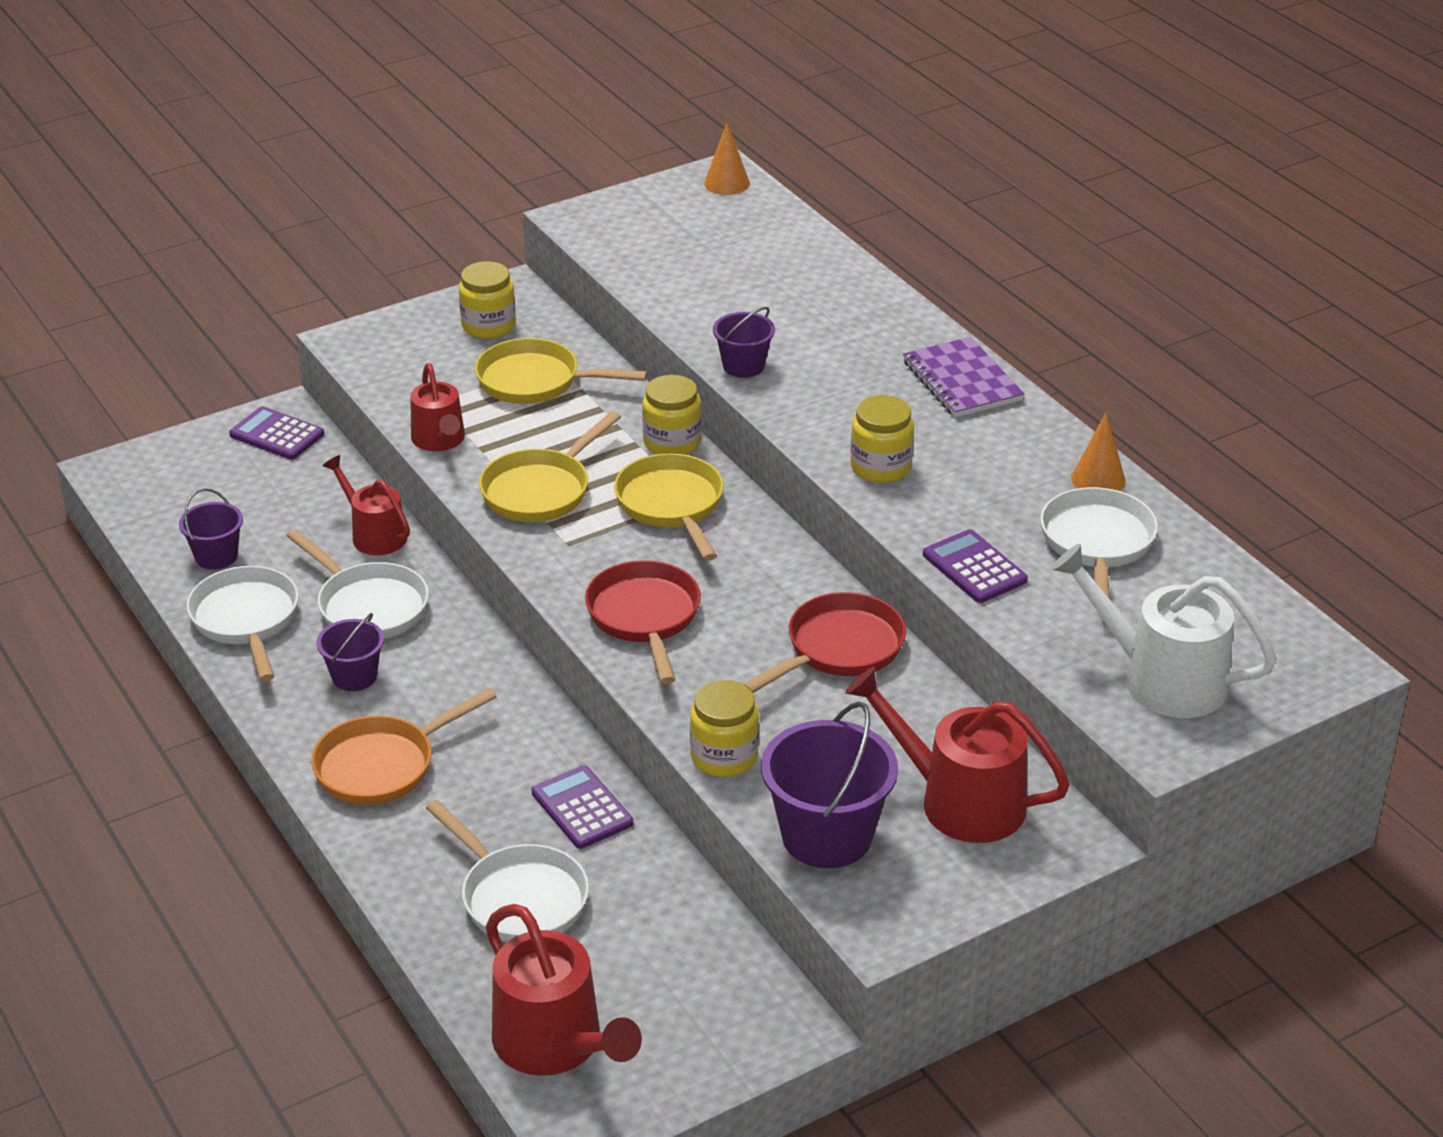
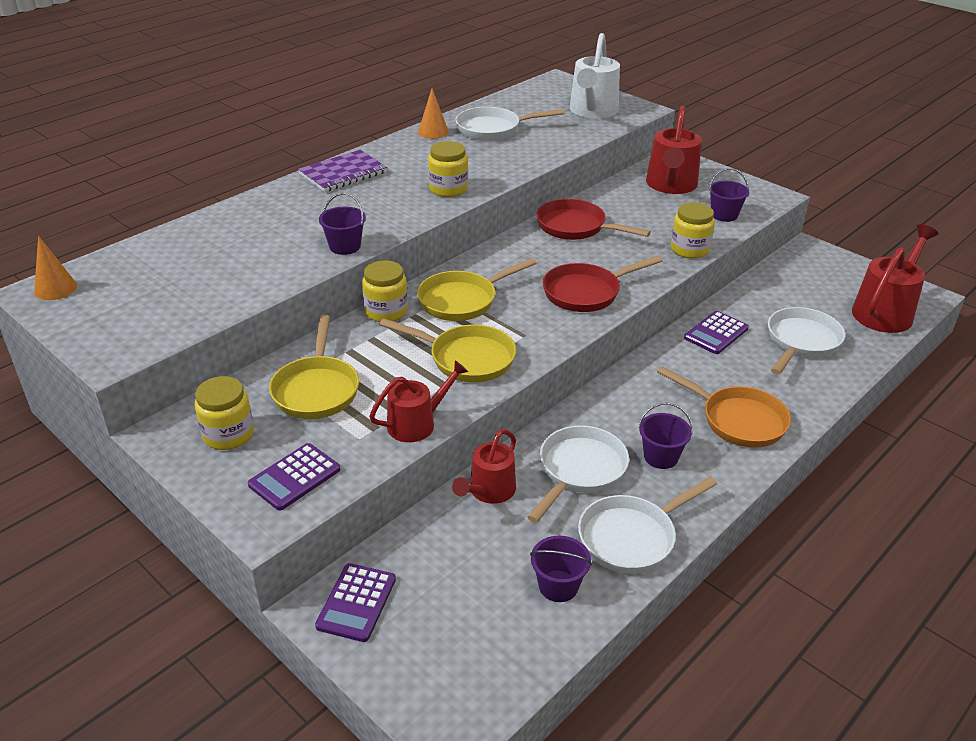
camera: 105 degrees left, 0 degrees up
purple bucket [761,701,898,868] -> purple bucket [709,168,749,222], size x0.56
purple calculator [923,529,1028,603] -> purple calculator moved to [248,443,341,511]

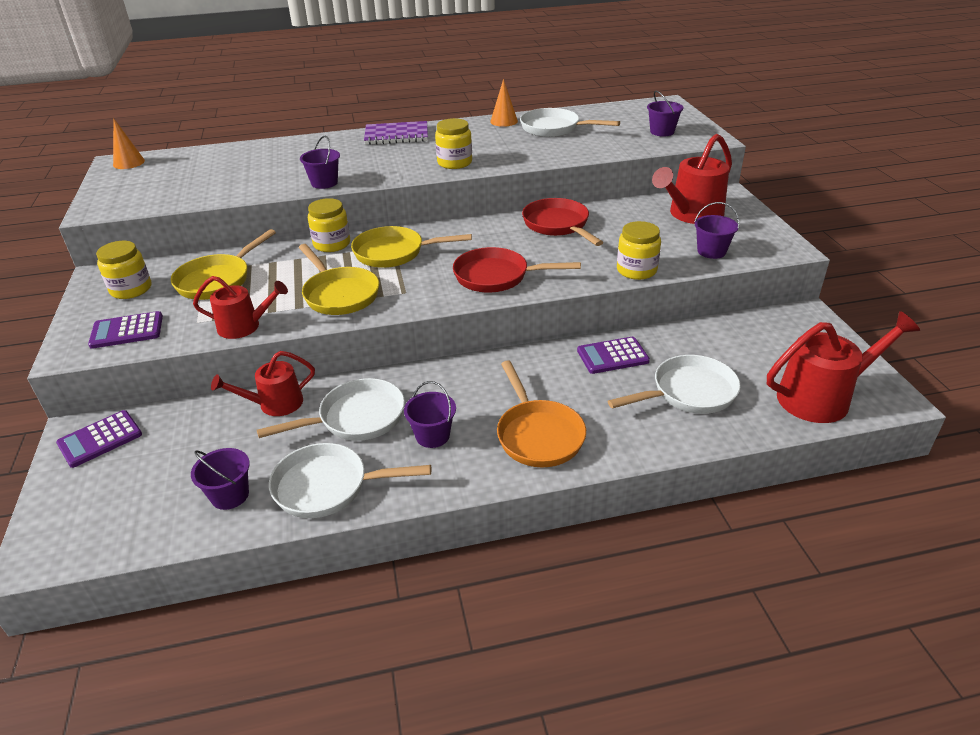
camera: 35 degrees right, 0 degrees up
white watering can [570,33,620,118] -> purple bucket [647,91,683,137]

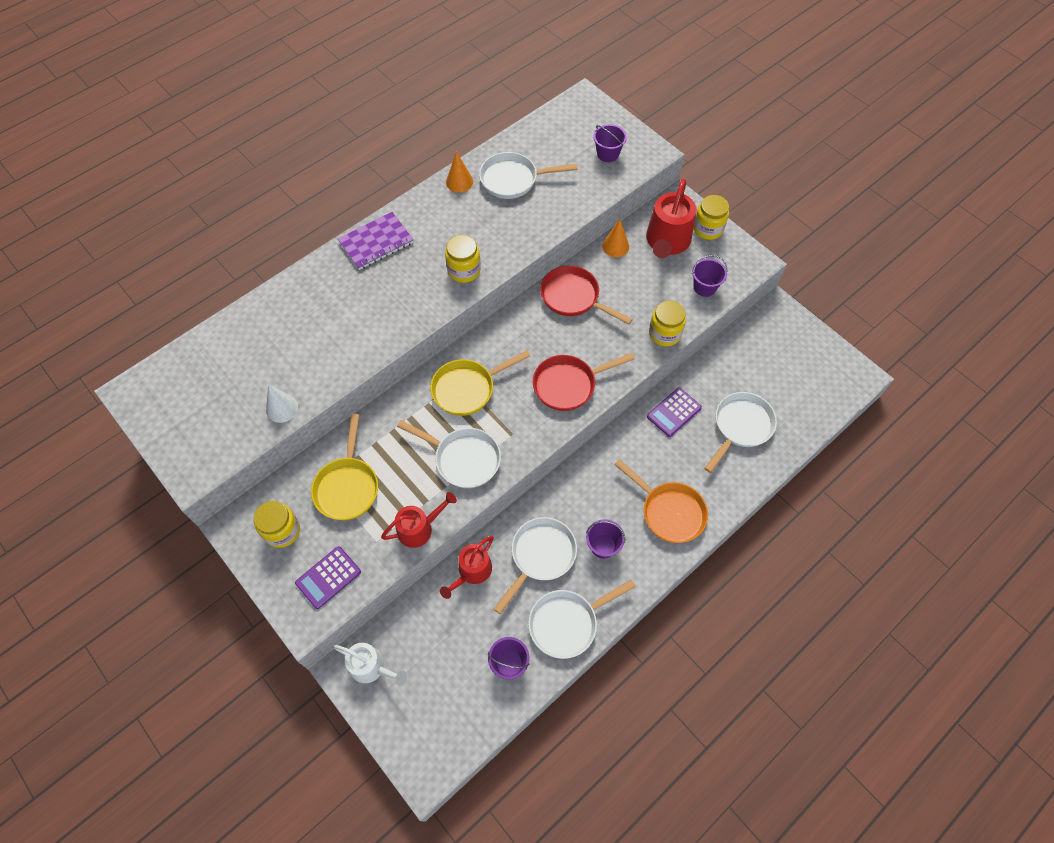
camera: 30 degrees left, 25 degrees up
purple calculator [56,410,142,468] -> white watering can [333,643,407,686]
orange cone [113,118,145,169] -> orange cone moved to [602,219,629,257]
yellow pan [298,244,379,315] -> white pan [397,420,501,488]
purple bucket [300,136,340,189] -> none
yellow jar [308,198,350,252] -> yellow jar moved to [694,195,729,240]
red watering can [767,311,920,423] -> none
none -> white cone [266,385,298,423]

